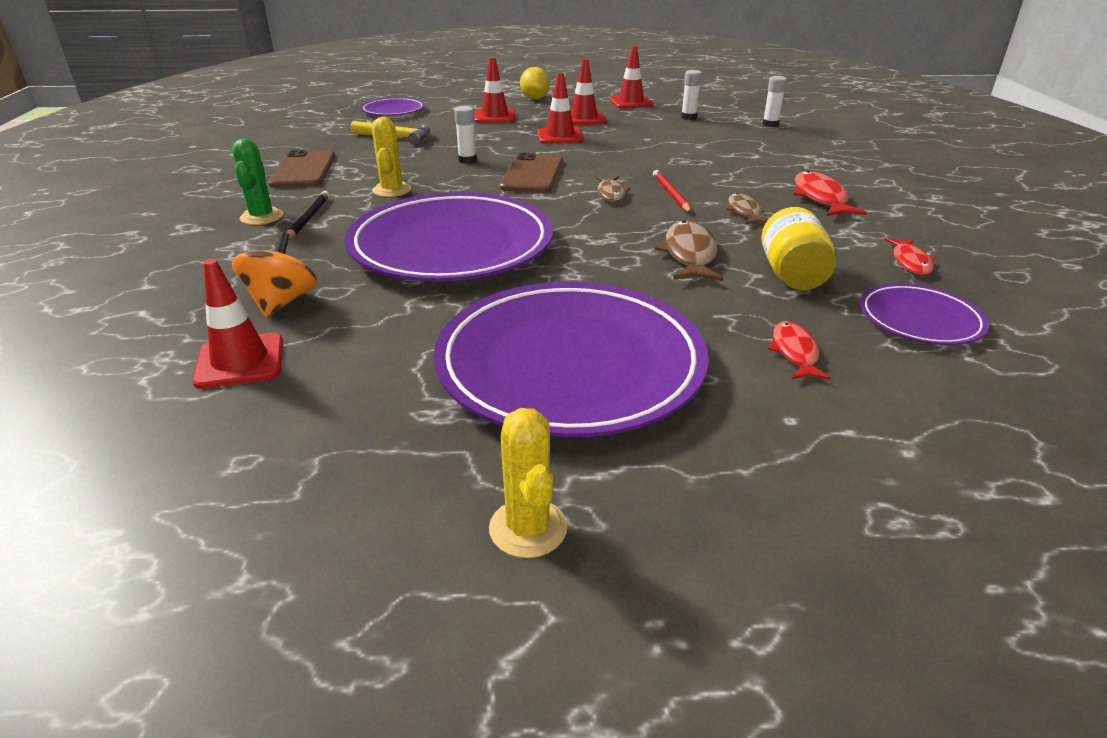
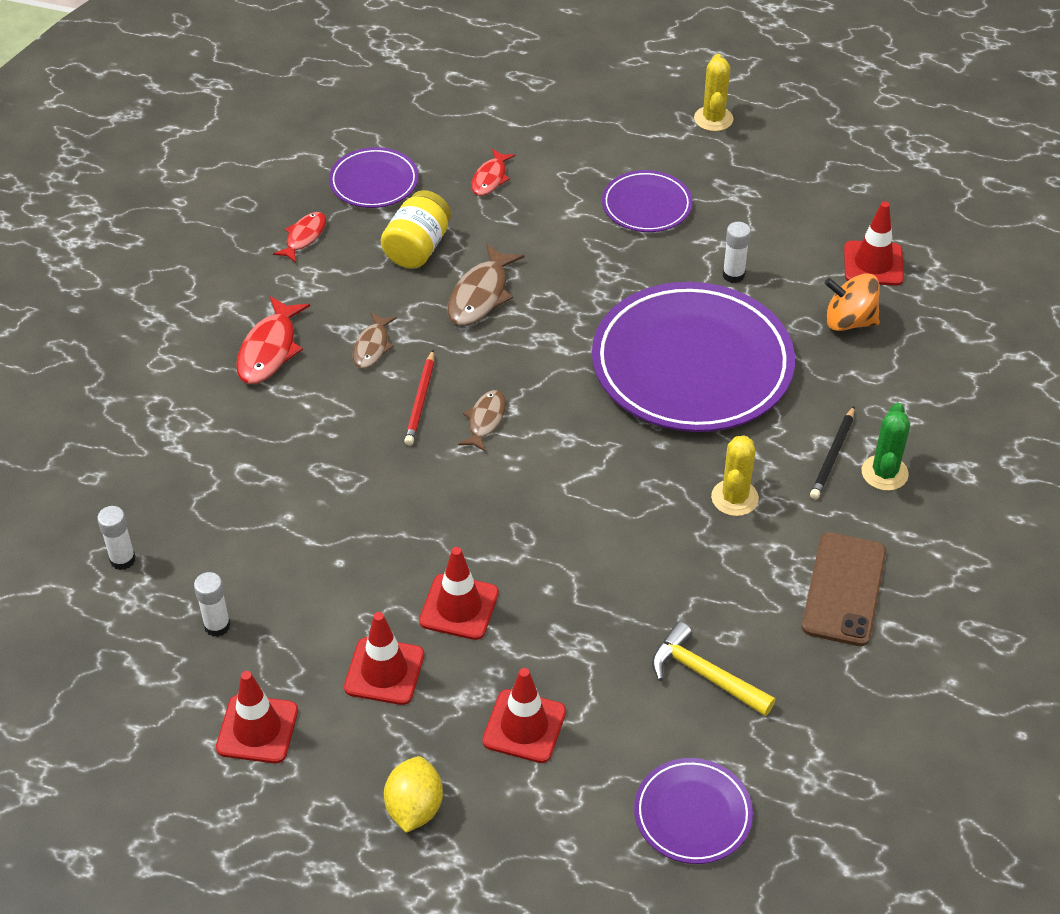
camera: 160 degrees left, 15 degrees up
orange spinning top [232,232,318,317] -> orange spinning top turned 75 degrees clockwise [824,273,880,331]
purple plate [434,282,709,438] -> purple plate [602,170,693,232], size x0.48
white glue stick [454,106,477,164] -> white glue stick moved to [723,222,751,283]
brown phone [500,153,563,193] -> none

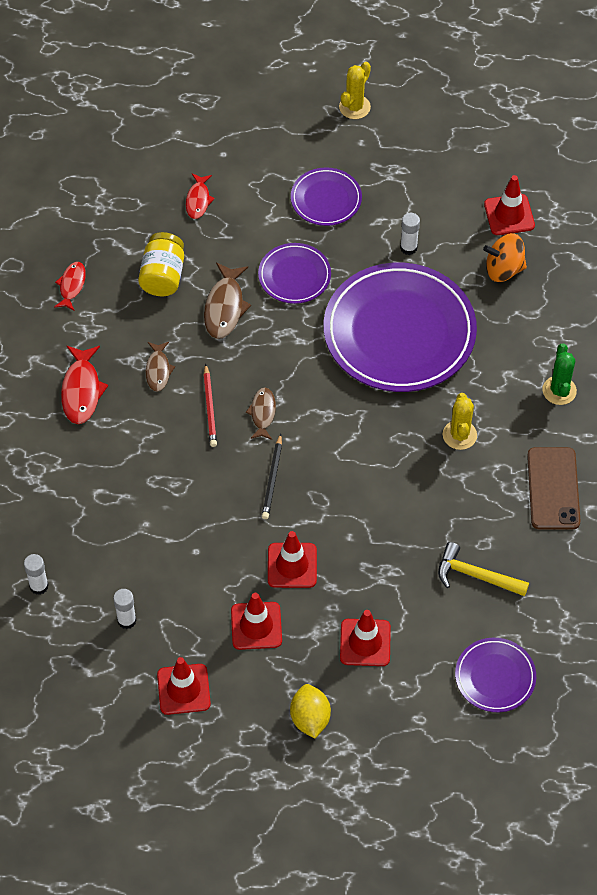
camera: 15 degrees left, 10 degrees up
purple plate [329,147,419,208] -> purple plate moved to [258,243,331,304]
yellow cactus [694,54,733,131] -> yellow cactus turned 45 degrees clockwise [339,62,371,119]
black pencil [810,406,855,500] -> black pencil moved to [262,434,282,519]

